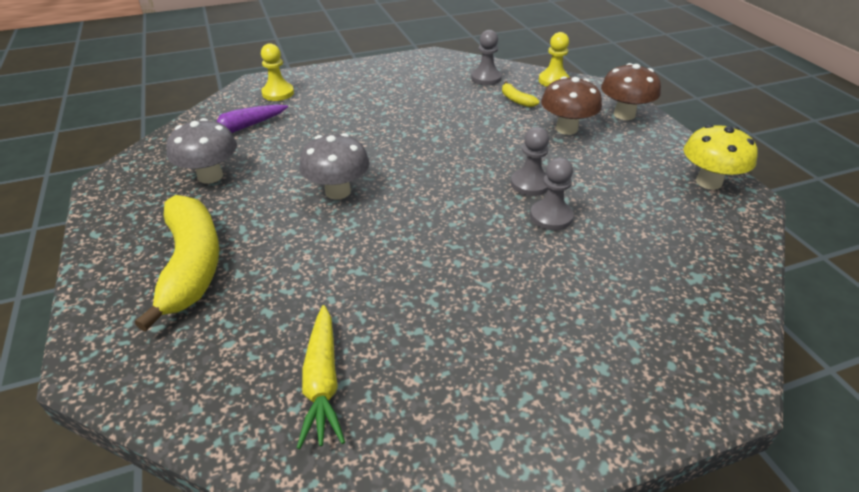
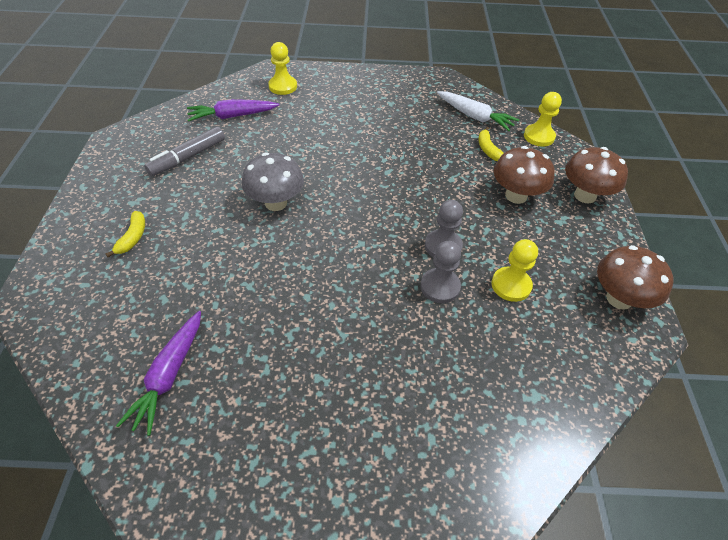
camera: 20 degrees right, 10 degrees up
yellow banana [135,195,219,332] -> yellow banana [106,211,145,257], size x0.42
grey mushroom [166,118,237,184] -> grey marker [144,127,225,176]
yellow carrot [297,305,345,449] -> purple carrot [116,311,201,436]
grey pawn [471,30,502,85] -> white carrot [437,91,519,131]
yellow mushroom [683,125,758,190] -> brown mushroom [597,245,673,310]
none -> yellow pawn [491,239,538,302]

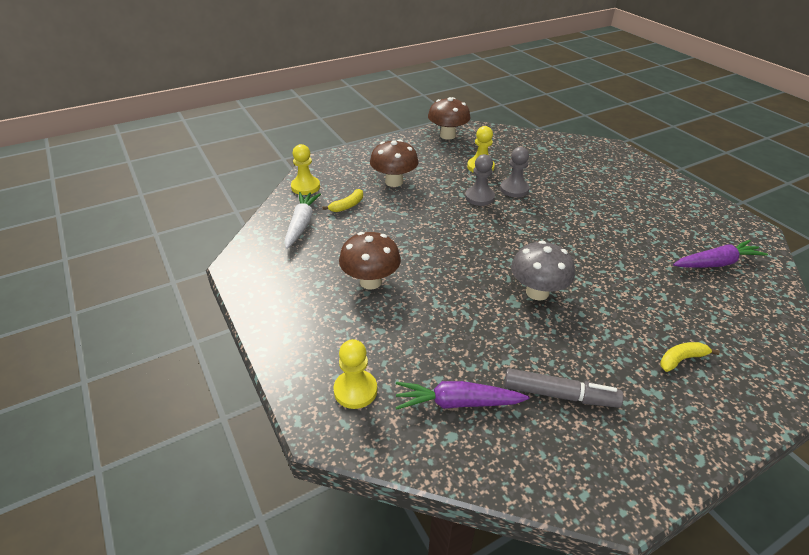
camera: 120 degrees left, 10 degrees down
purple carrot [187,99,279,122] -> purple carrot turned 135 degrees clockwise [395,381,529,410]
brown mushroom [565,147,628,203] -> brown mushroom moved to [339,232,401,289]

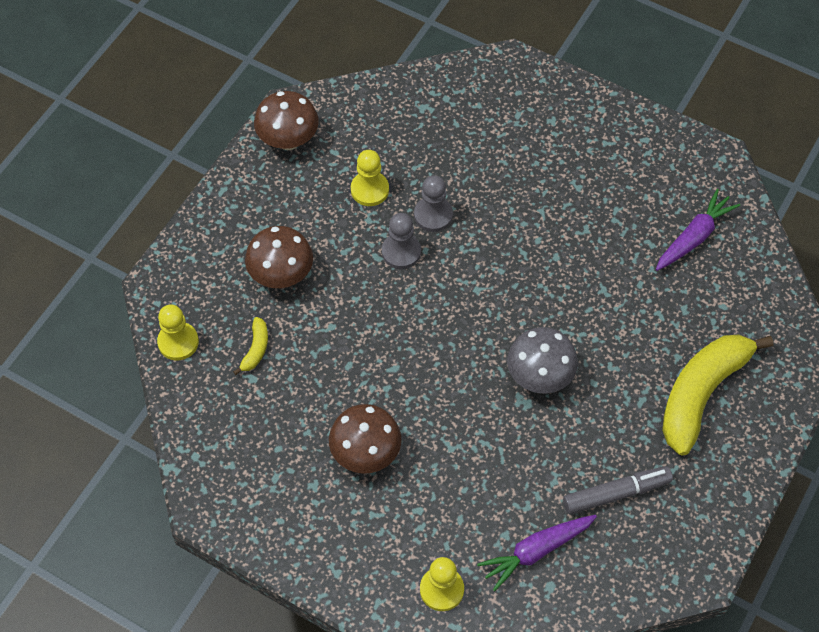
camera: 30 degrees left, 20 degrees up
white carrot [285,192,321,249] -> none
yellow banana [660,342,720,372] -> yellow banana [662,334,773,456], size x2.40

